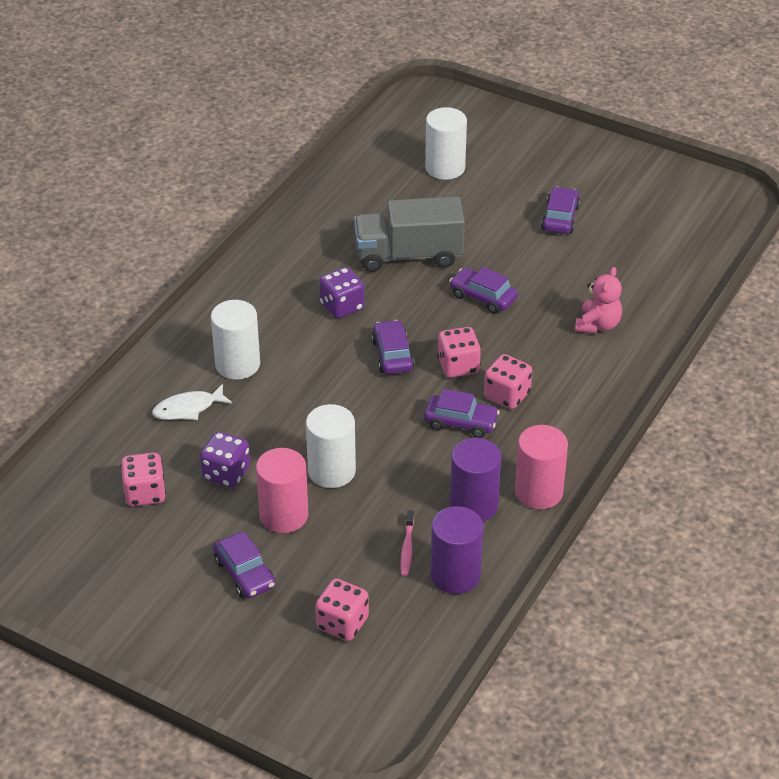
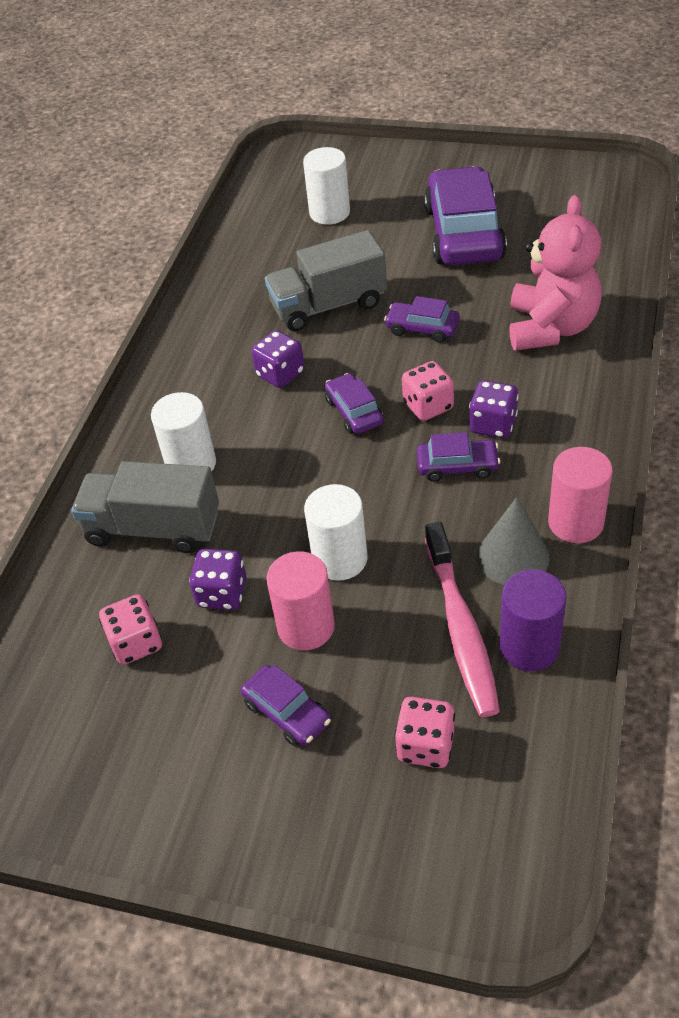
camera: 10 degrees left, 5 degrees up
white fish [152,384,232,420] -> grey truck [71,461,219,553]
pink toothbrush [400,510,414,576] -> pink toothbrush [425,522,500,717], size x2.38
purple cylinder [450,438,501,522] -> grey cone [477,497,550,585]
pink dice [484,354,532,409] -> purple dice [469,380,519,438]
purple car [541,187,580,234] -> purple car [424,166,507,265], size x2.10
pink teddy bear [575,267,622,334] -> pink teddy bear [509,195,602,351], size x1.89

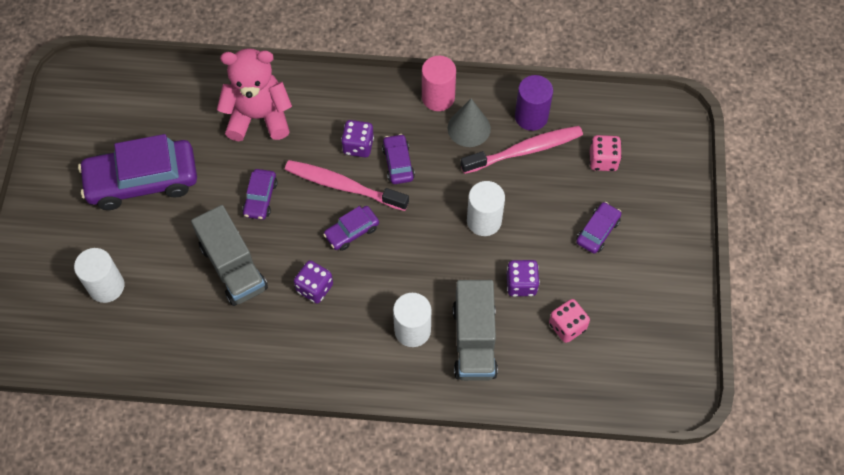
camera: 105 degrees left, 15 degrees up
pink cylinder [266,551,335,651] -> none
pink dice [402,361,454,421] -> pink toothbrush [285,160,409,211]

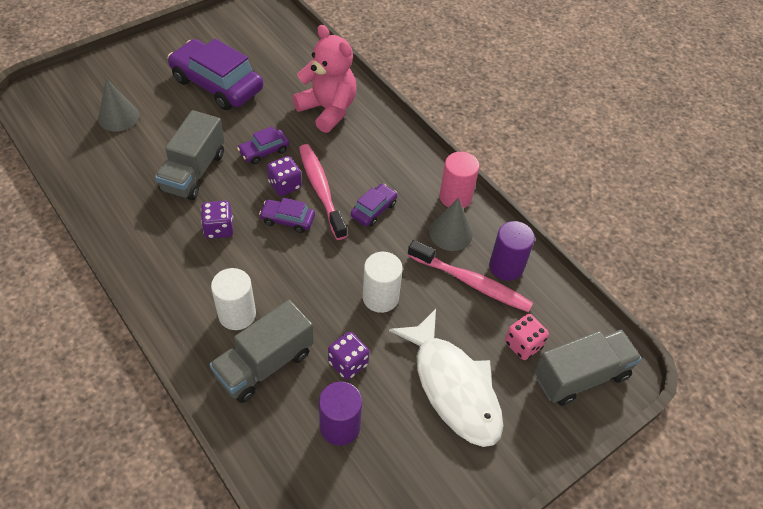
camera: 45 degrees right, 10 degrees down
white cylinder [74,248,124,303] -> grey cone [98,78,139,132]
purple dice [341,120,374,157] -> purple dice moved to [267,156,302,196]
pink dice [549,299,590,343] -> purple cylinder [319,381,362,446]
purple car [576,202,621,254] -> white fish [389,309,503,447]
none -> grey truck [534,330,642,406]

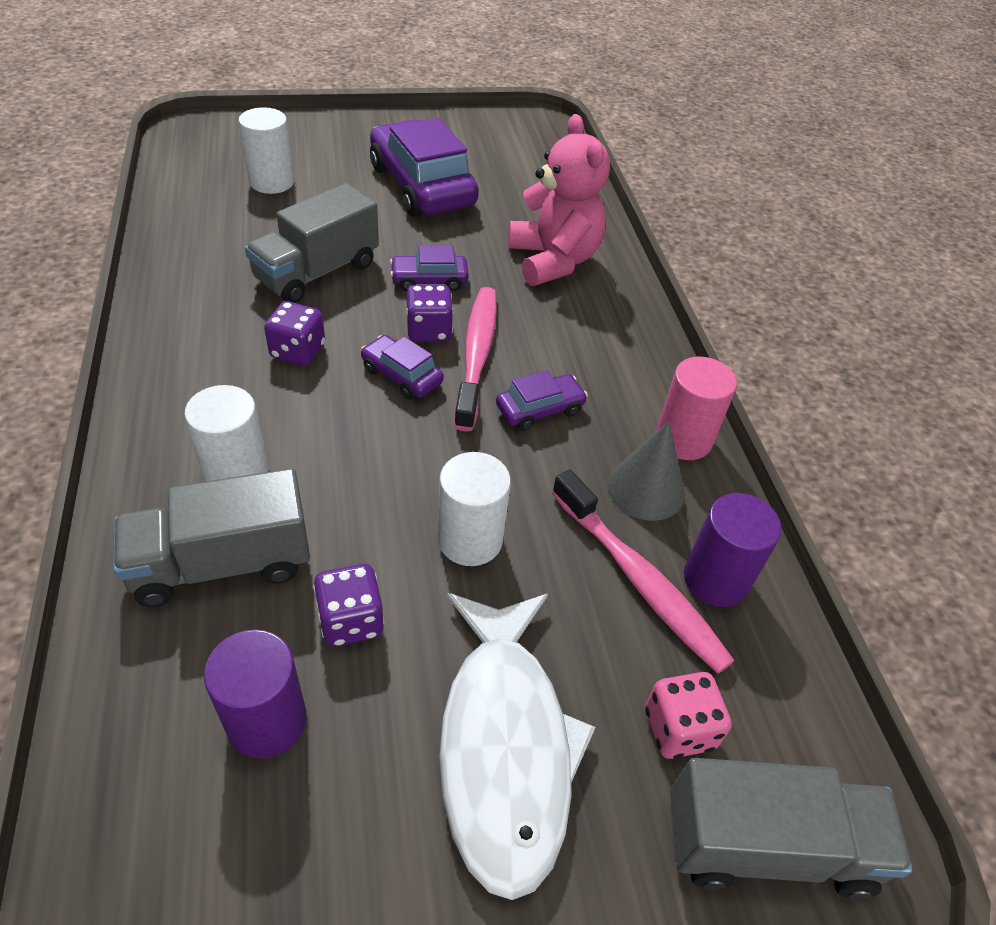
camera: 25 degrees right, 5 degrees down
grey cone [98,78,139,132] -> white cylinder [239,107,294,194]

